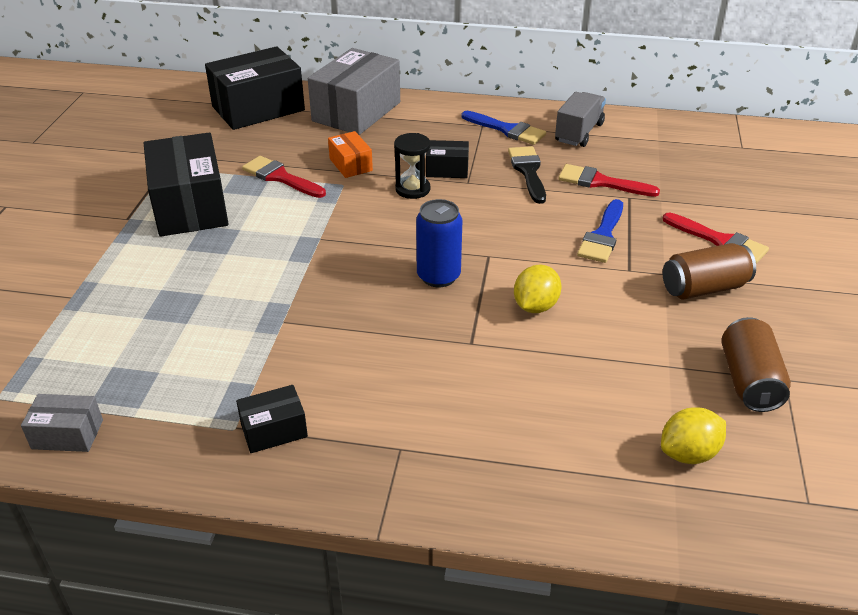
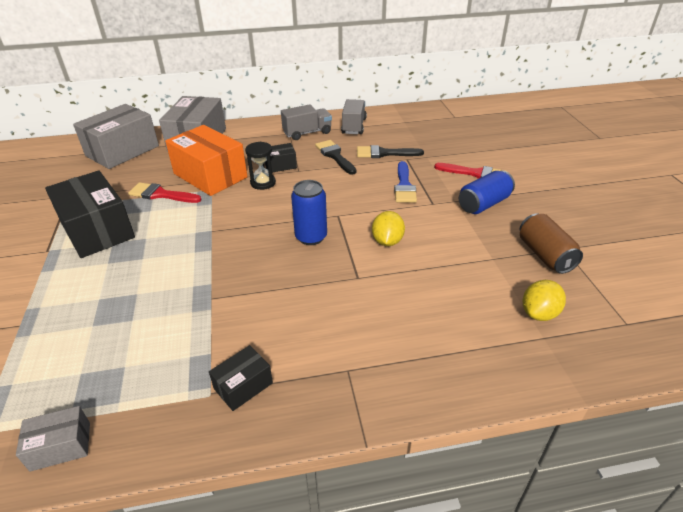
camera: 20 degrees left, 0 degrees up
black box [205,46,305,130] -> grey box [73,104,159,169]
orange box [328,131,373,178] -> orange box [165,125,248,196], size x2.08
blue brush [462,111,546,145] -> grey truck [281,104,332,140]
red brush [558,164,660,197] -> black brush [357,145,424,158]
brown can [663,243,756,299] -> blue can [459,171,515,214]

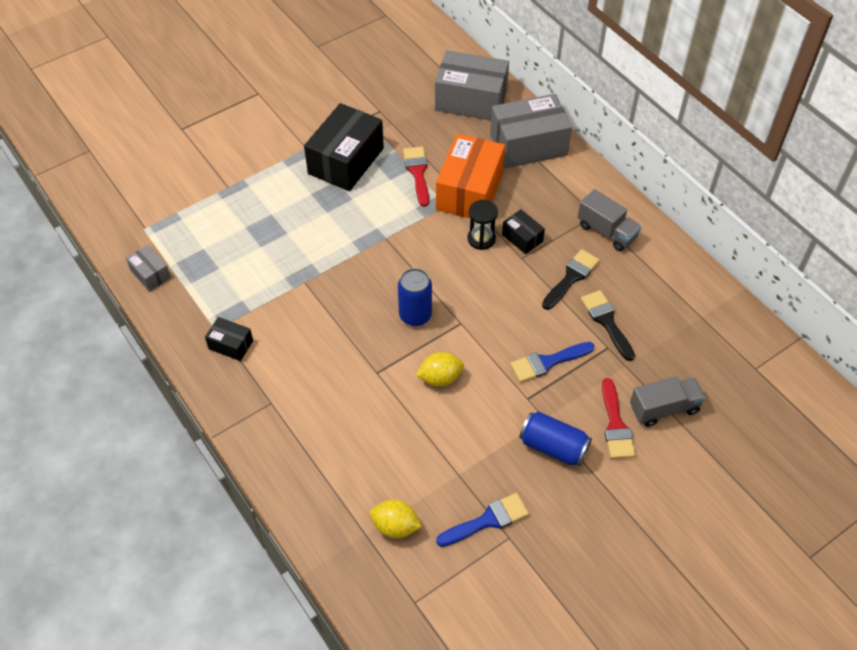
camera: 65 degrees right, 15 degrees up
grey truck [341,99,367,134] -> grey truck moved to [630,377,706,427]
brown can [520,213,583,274] -> blue brush [436,493,529,547]

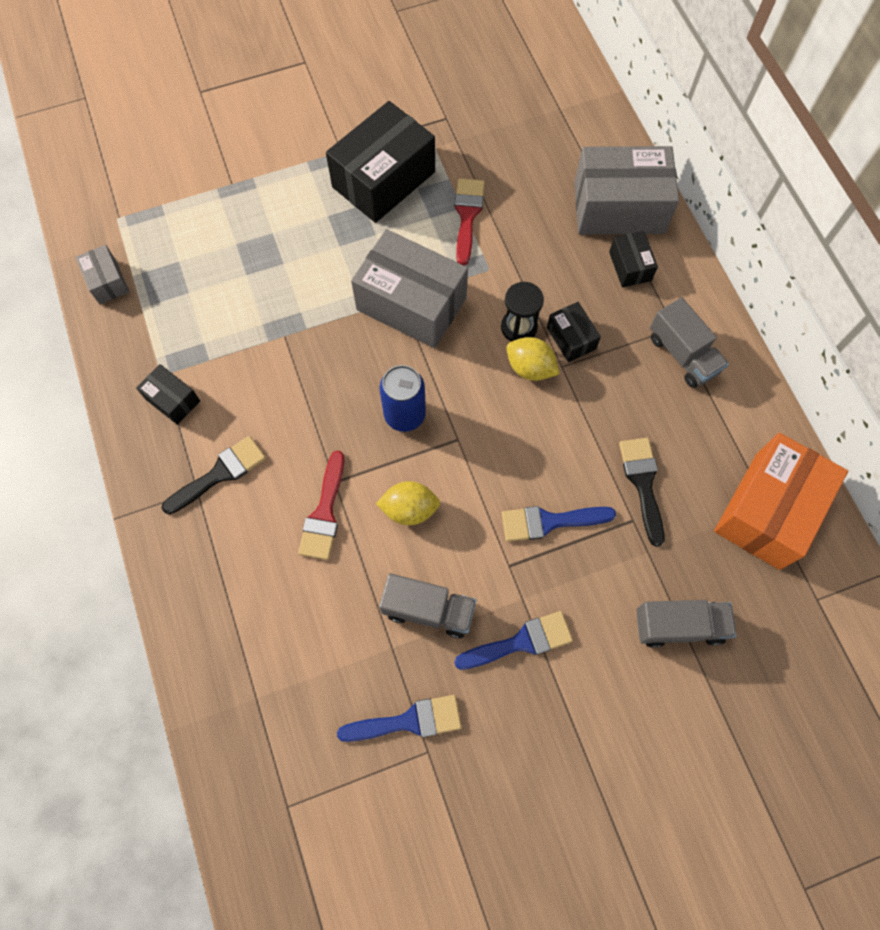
camera: 15 degrees right, 15 degrees up
yellow lemon [370,500,422,539] -> yellow lemon moved to [506,337,559,381]
grey box [435,50,509,120] -> grey box moved to [351,229,468,348]
orange box [436,134,505,219] -> orange box moved to [714,433,848,570]
blue can [519,411,592,466] -> blue brush [454,611,573,670]
black brush [542,249,600,310] -> black brush moved to [161,436,266,514]
red brush [602,378,636,459] -> red brush moved to [298,451,345,560]
none -> grey truck [379,573,476,638]
none -> black box [609,231,658,287]

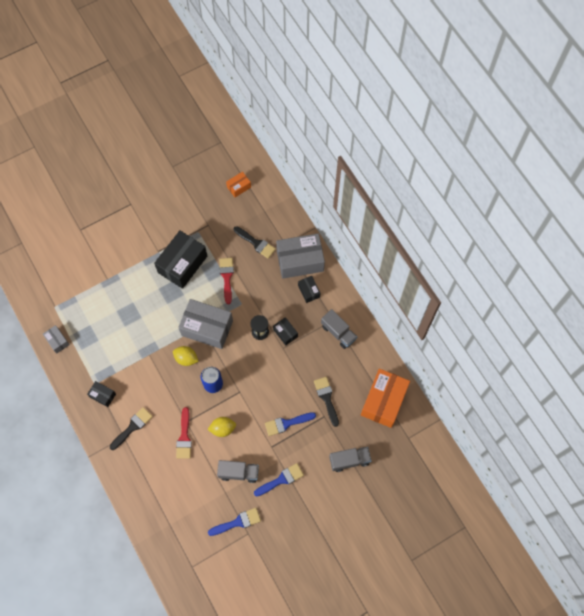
camera: 10 degrees left, 0 degrees up
yellow lemon [506,337,559,381] -> yellow lemon moved to [173,346,199,366]
none -> orange box [226,172,251,197]
none -> black brush [233,226,276,259]

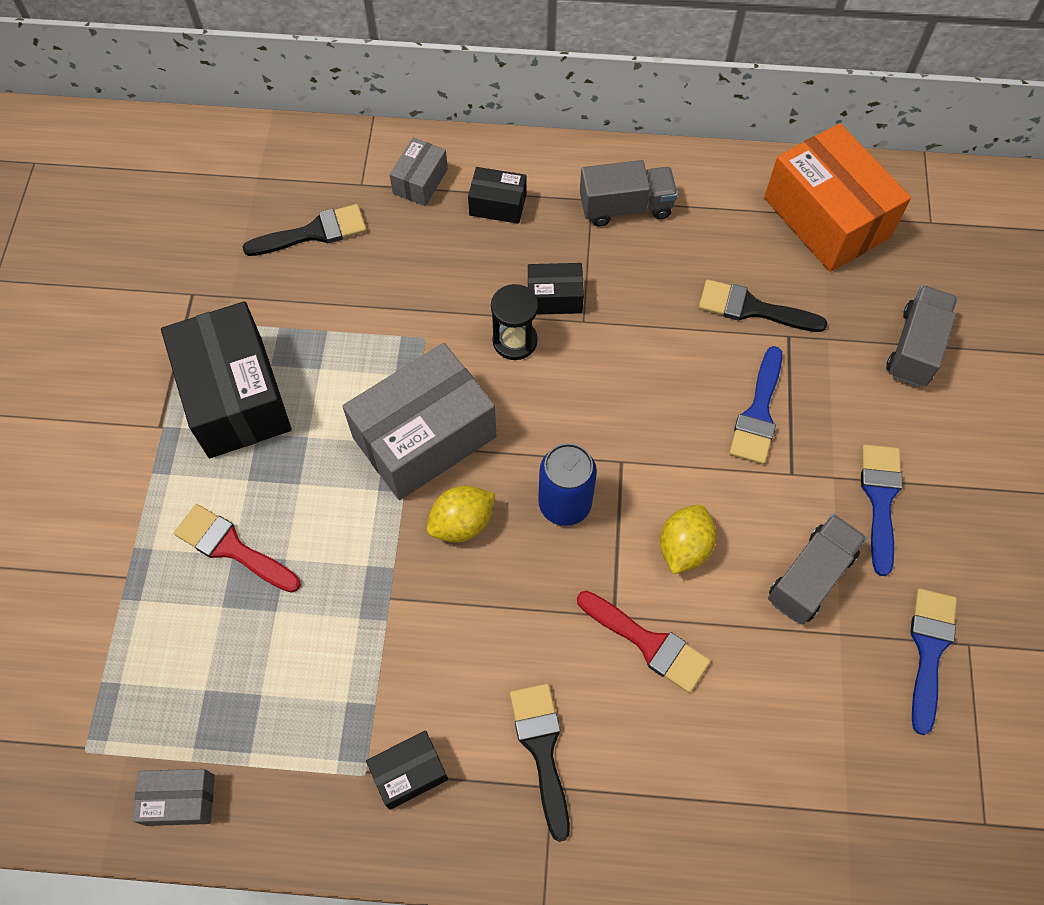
camera: 55 degrees left, 5 degrees down
red brush [219,258,234,304] -> red brush moved to [174,504,301,593]
orange box [226,172,251,197] -> none
grey box [276,233,325,279] -> grey box [390,138,448,206], size x0.48

